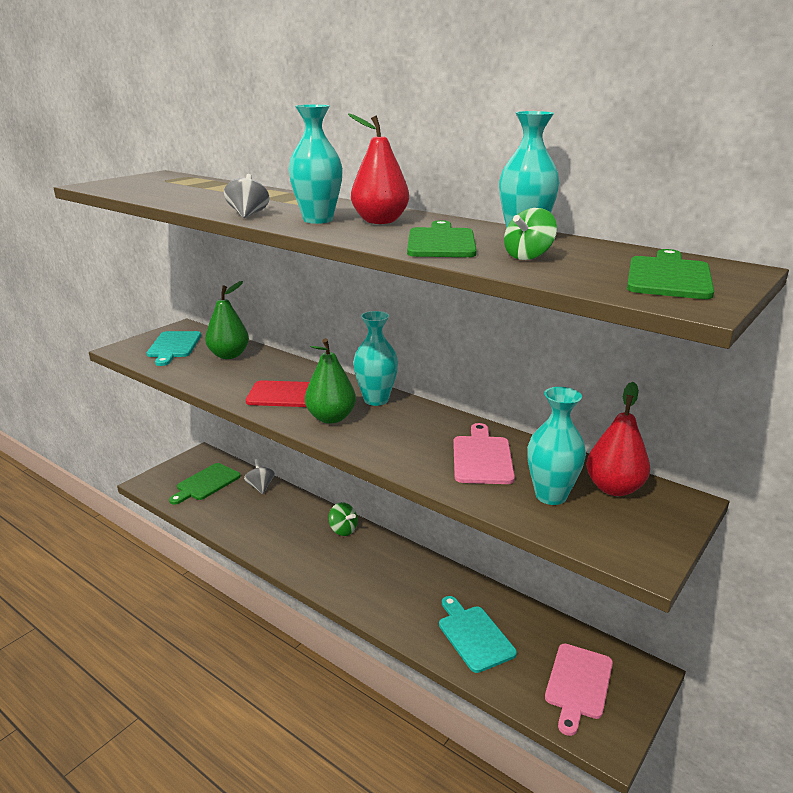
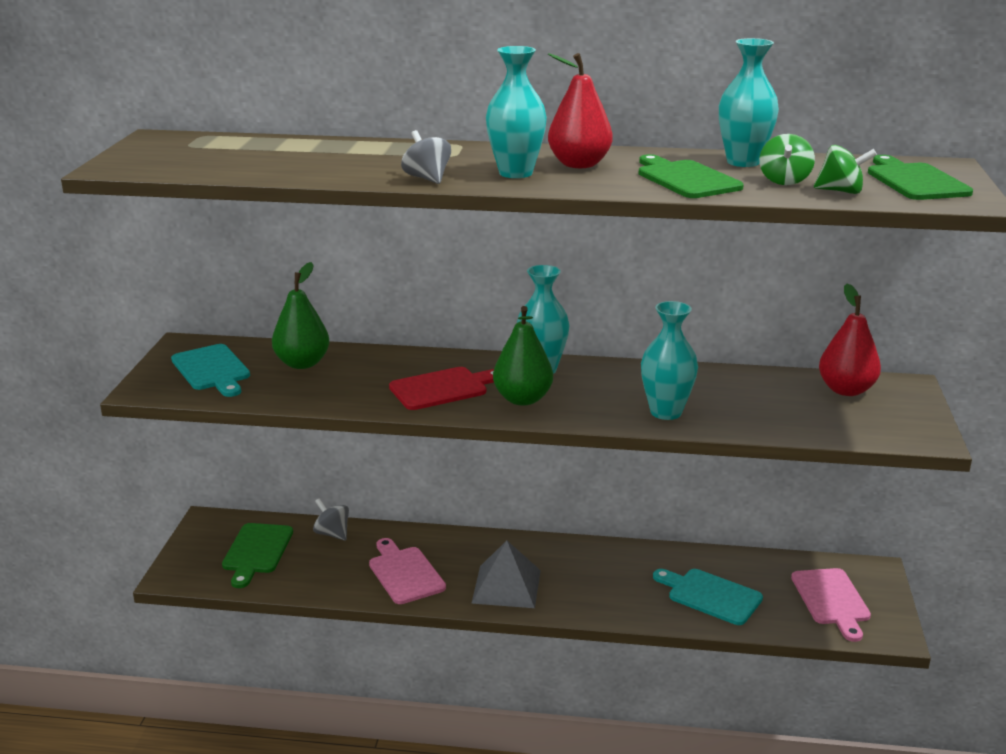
camera: 30 degrees left, 0 degrees up
green spinning top [328,502,358,536] -> green spinning top moved to [814,145,877,194]
pink cutting board [453,423,515,484] -> pink cutting board moved to [369,538,446,604]
turquoise vase [527,387,586,505] -> turquoise vase moved to [641,301,698,420]
none -> grey pyramid [471,541,541,608]

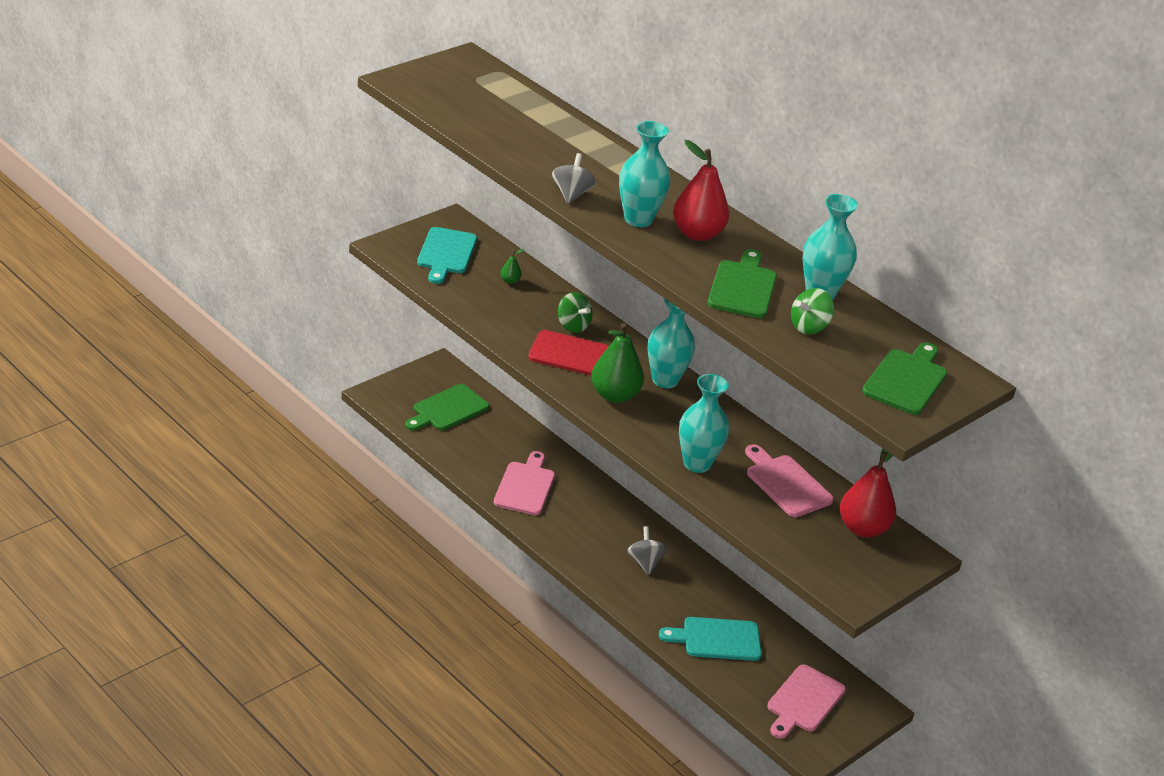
camera: 35 degrees right, 10 degrees up
green pear [272,262,329,369] -> green pear [500,249,524,284], size x0.43
grey spinning top [313,498,349,541] -> grey spinning top moved to [627,526,667,575]
grey pyramid [471,541,541,608] -> none
turquoise cutting board [653,569,763,625] -> turquoise cutting board turned 75 degrees counterclockwise [659,617,762,661]
green spinning top [814,145,877,194] -> green spinning top moved to [558,292,593,333]
none -> pink cutting board [745,444,834,517]

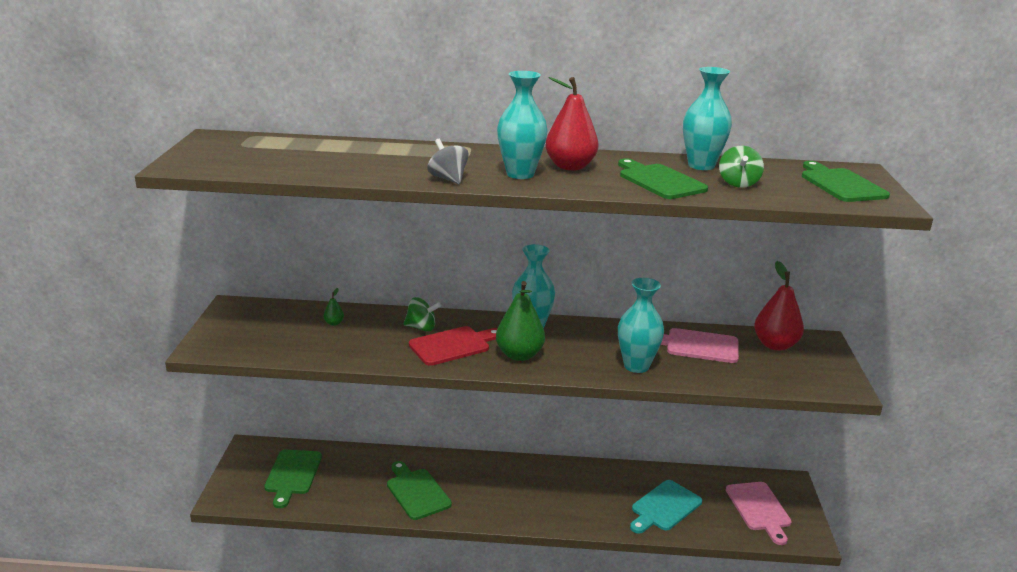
camera: 40 degrees left, 10 degrees down
turquoise cutting board [417,227,477,284] -> none
pink cutting board [494,451,555,515] -> green cutting board [387,461,452,520]
grey spinning top [627,526,667,575] -> none

